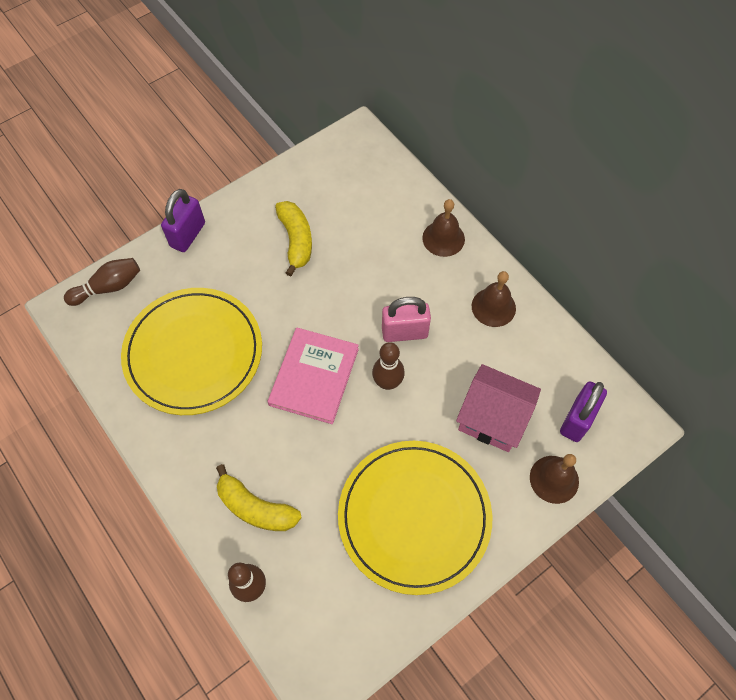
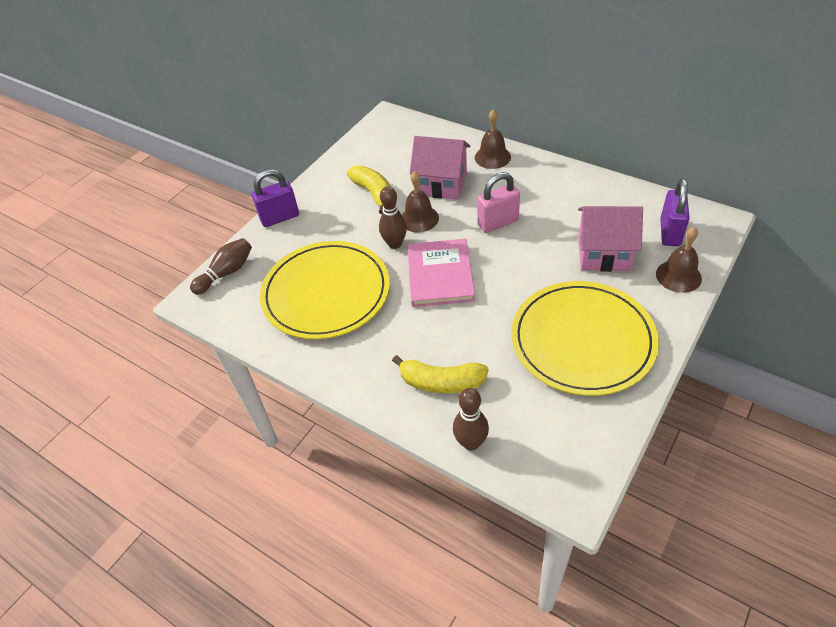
camera: 15 degrees left, 15 degrees down
purple padlock [161,189,205,252] -> purple padlock turned 60 degrees clockwise [252,169,299,227]
brown bowling pin [372,342,405,390] -> brown bowling pin moved to [379,186,407,249]
brown bell [472,271,516,327] -> brown bell moved to [402,171,439,232]
none -> pink house [410,136,470,200]

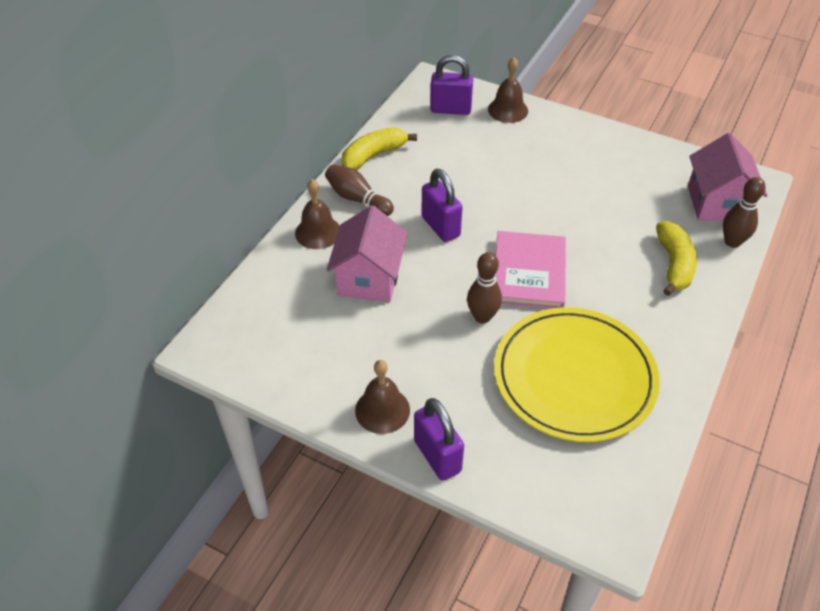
camera: 100 degrees left, 0 degrees up
brown bowling pin [190,238,252,295] -> brown bowling pin moved to [325,165,394,216]
yellow banana [347,166,391,214] -> yellow banana moved to [342,127,417,170]
brown bell [402,171,439,232] -> brown bell moved to [355,360,410,434]
pink book [408,239,475,307] -> pink book turned 75 degrees counterclockwise [495,231,566,309]
pink padlock [477,172,520,233] -> purple padlock [421,169,462,242]
yellow plate [511,281,659,396] -> none
pink house [578,206,643,272] -> pink house moved to [688,133,767,221]

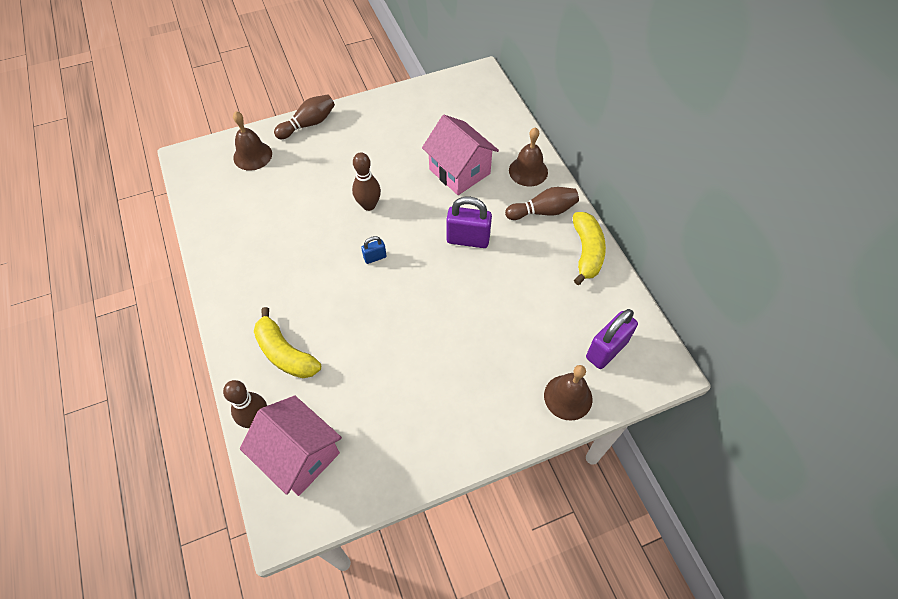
camera: 130 degrees right, 10 degrees up
brown bell [355,360,410,434] -> brown bell moved to [233,111,272,171]
purple padlock [414,398,464,481] -> brown bowling pin [274,95,335,139]
yellow plate [494,307,660,442] -> none
pink book [495,231,566,309] -> blue padlock [361,236,387,264]

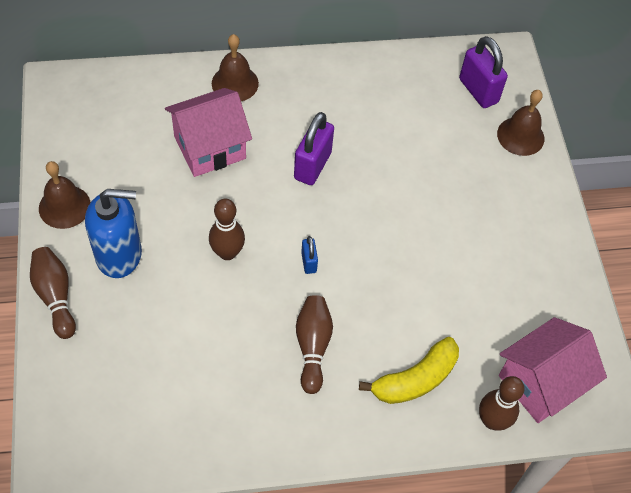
camera: 80 degrees left, 0 degrees up
brown bell [233,111,272,171] -> brown bell moved to [39,161,91,229]
brown bowling pin [505,187,579,220] -> brown bowling pin moved to [296,295,333,394]
yellow banana [573,212,606,285] -> none
none -> blue soap dispenser [85,189,142,278]

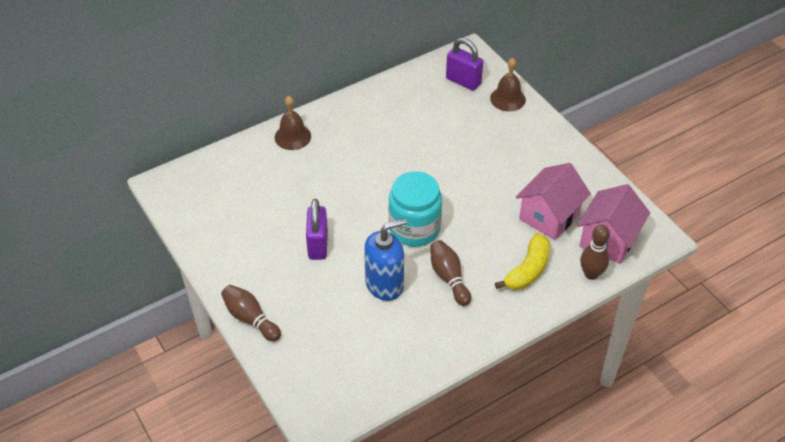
camera: 20 degrees left, 10 degrees down
brown bell [39,161,91,229] -> none
blue soap dispenser [85,189,142,278] -> blue soap dispenser moved to [364,218,407,301]
pink house [165,88,252,177] -> pink house moved to [516,163,591,240]
brown bowling pin [209,199,245,260] -> none
purple padlock [294,112,334,185] -> purple padlock moved to [306,199,328,260]
blue padlock [301,236,318,274] -> turquoise jar [388,171,442,247]

